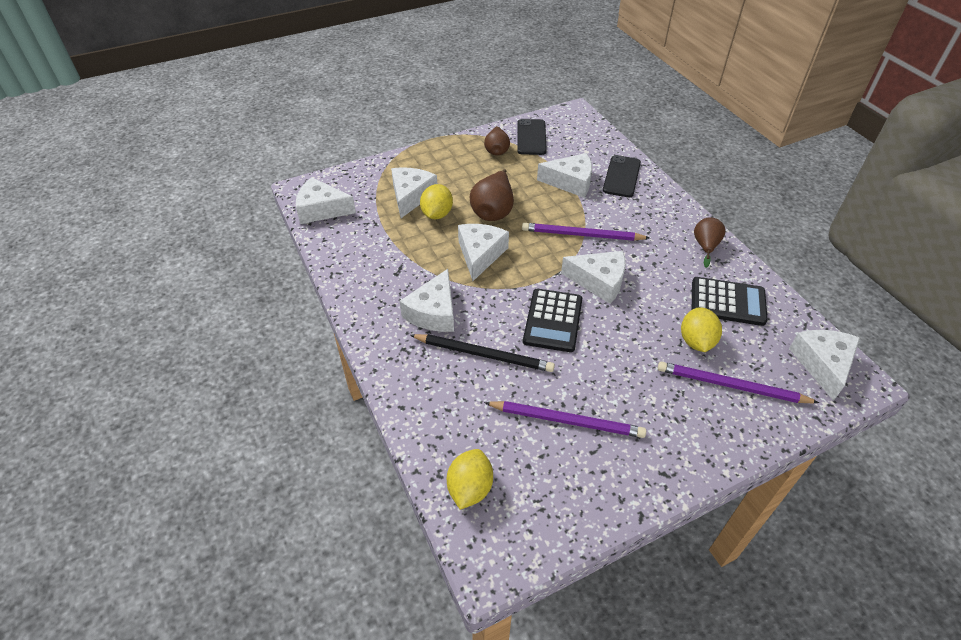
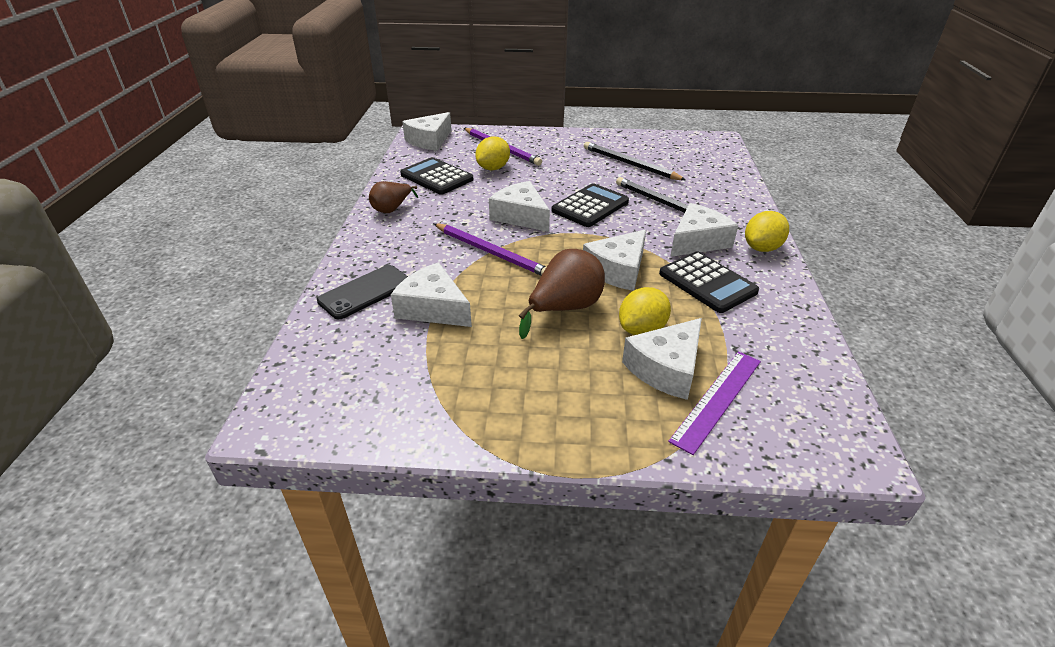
camera: 150 degrees left, 10 degrees down
white cheese [296,177,356,224] -> none
yellow lemon [447,449,493,510] -> yellow lemon moved to [745,211,789,252]
brown pear [484,126,510,156] -> none
purple pencil [484,401,646,438] -> black pencil [584,142,686,180]
black phone [517,119,547,155] -> none
none -> black calculator [659,251,759,313]
none -> purple ruler [668,351,761,455]

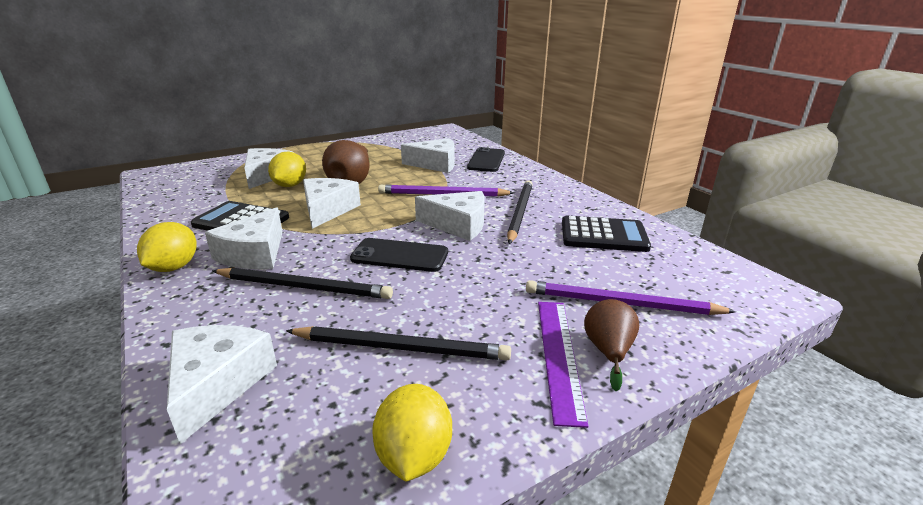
camera: 145 degrees right, 10 degrees down
brown pear [369,181,418,213] -> brown pear moved to [584,299,639,391]
white cheese [402,112,452,151] -> white cheese moved to [167,325,277,444]
yellow lemon [475,136,510,170] -> yellow lemon moved to [372,384,452,482]
black calculator [552,183,629,227] -> black phone [350,238,448,272]
purple ruler [668,351,761,455] -> purple ruler moved to [538,302,589,428]
none -> black pencil [507,180,533,244]

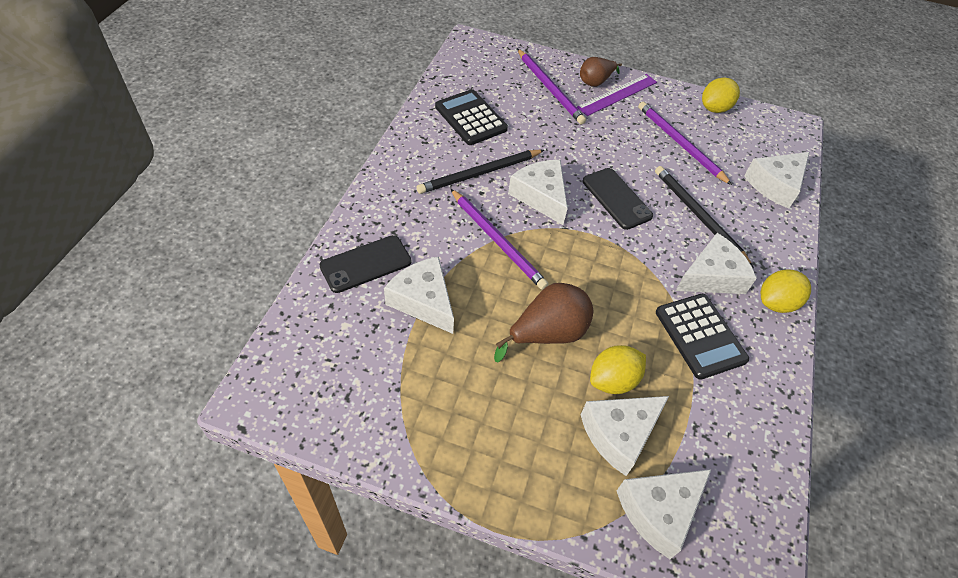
camera: 135 degrees left, 25 degrees up
black pencil [286,326,511,360] -> purple pencil [638,102,732,185]
white cheese [303,178,361,229] -> white cheese moved to [617,469,712,559]

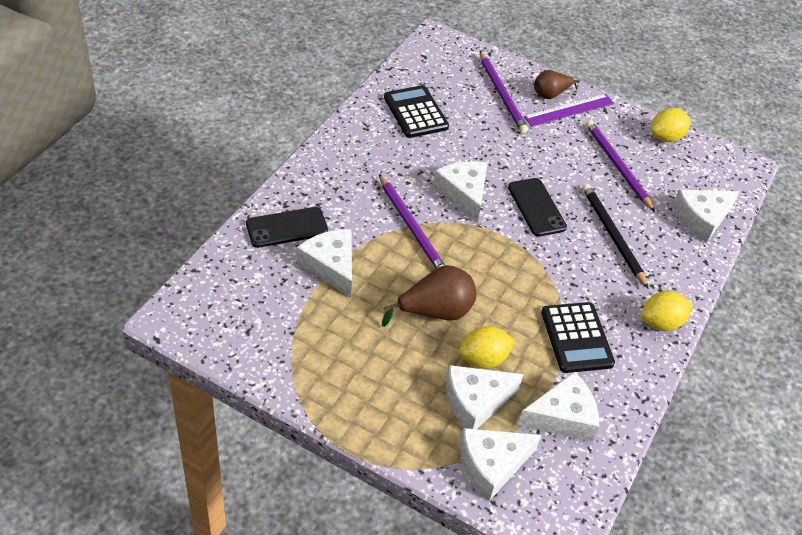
camera: 10 degrees right, 5 degrees down
black pencil [417,150,544,194] -> none
white cheese [676,233,757,294] -> white cheese moved to [518,371,599,442]

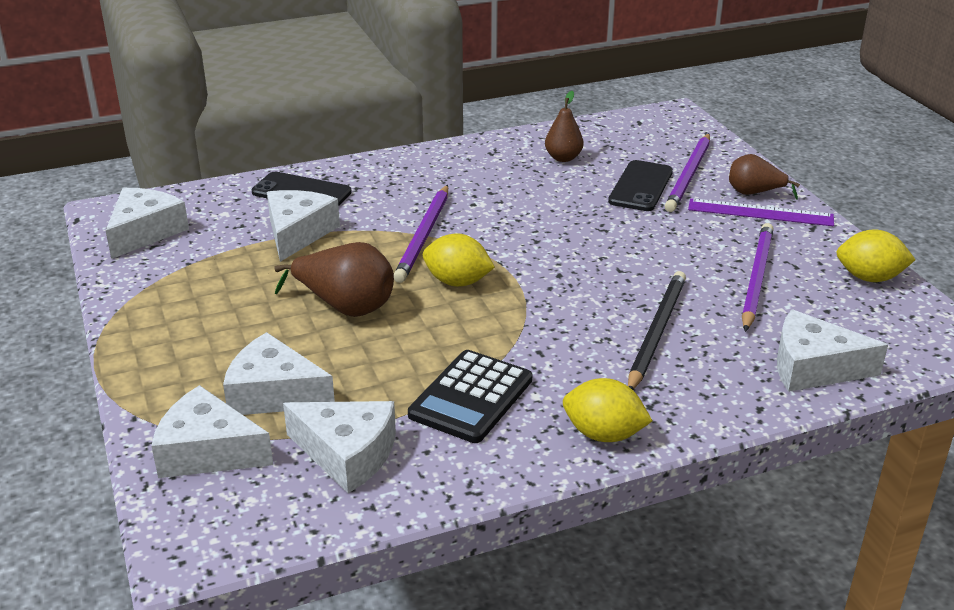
camera: 45 degrees right, 15 degrees down
black calculator [384,85,449,138] -> brown pear [545,91,584,162]
white cheese [433,161,487,223] -> white cheese moved to [105,188,189,259]
yellow lemon [459,326,515,369] -> yellow lemon moved to [423,233,495,287]
black phone [508,178,567,237] -> black phone moved to [608,160,673,211]

